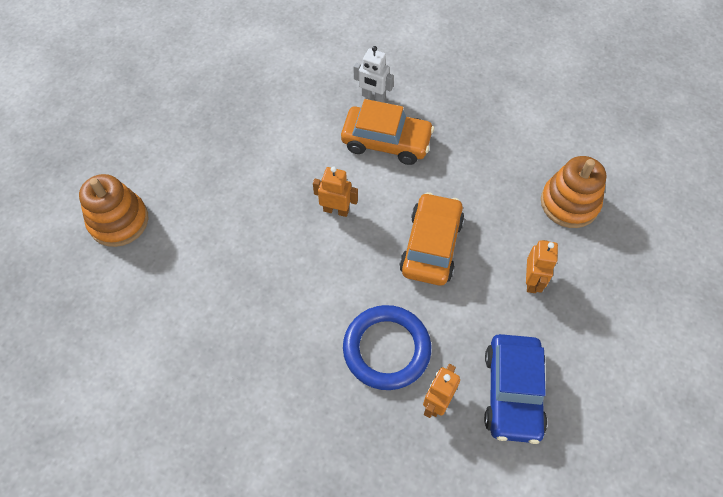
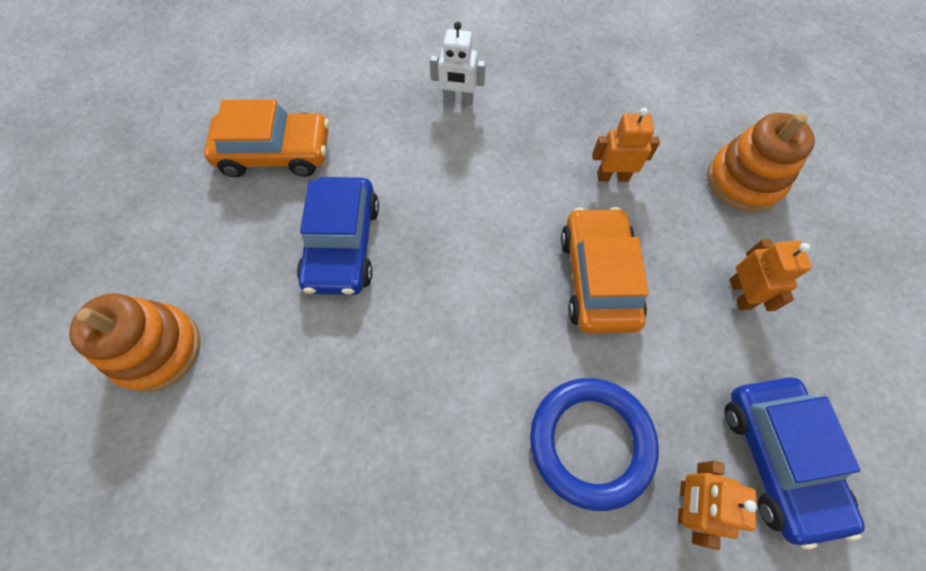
camera: 15 degrees left, 5 degrees up
orange robot [313,166,358,217] -> orange robot moved to [592,108,660,182]
orange car [341,99,434,165] -> orange car moved to [204,99,329,177]
none -> blue car [297,177,379,295]

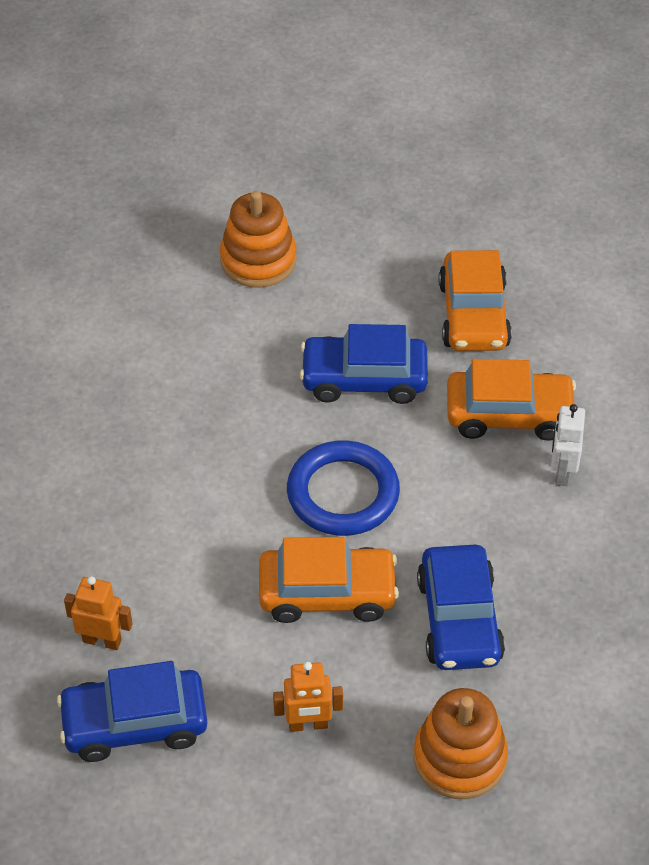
camera: 90 degrees right, 15 degrees down
blue ring [530,378,659,511] -> blue ring moved to [287,440,400,536]
orange robot [592,108,660,182] -> blue car [417,545,505,670]
none -> orange car [447,359,576,441]

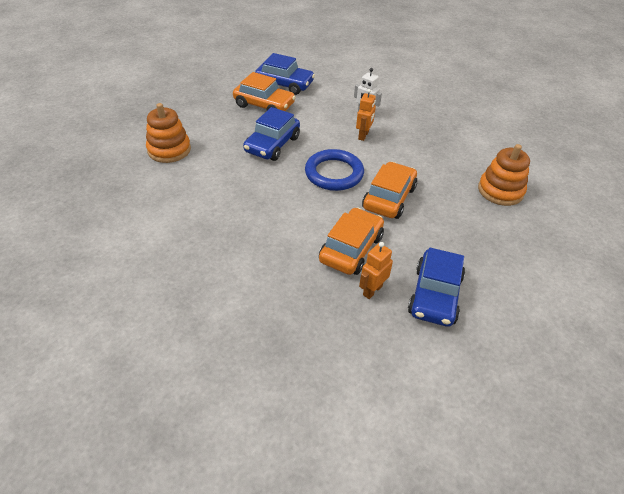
camera: 65 degrees left, 5 degrees down
orange robot [273,662,343,732] -> orange robot moved to [356,89,376,141]
blue car [417,545,505,670] -> blue car moved to [255,53,315,95]
orange car [447,359,576,441] -> orange car moved to [319,208,384,275]

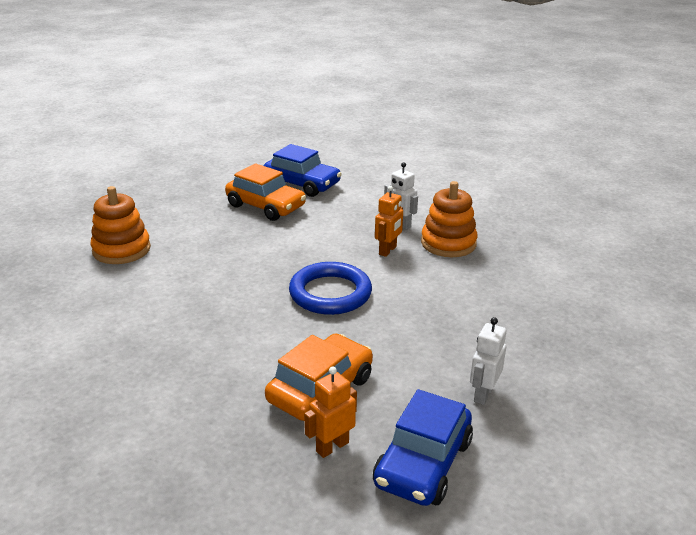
camera: 10 degrees right, 15 degrees down
blue car [243,107,300,161] -> none
orange car [362,162,417,219] -> none
orange stacking toy [478,144,530,206] -> orange stacking toy moved to [421,181,478,257]
none -> white robot [470,317,506,405]

